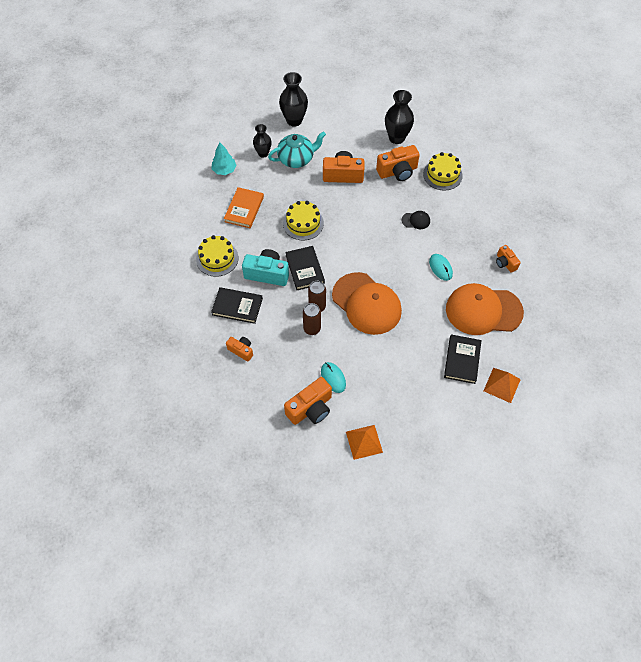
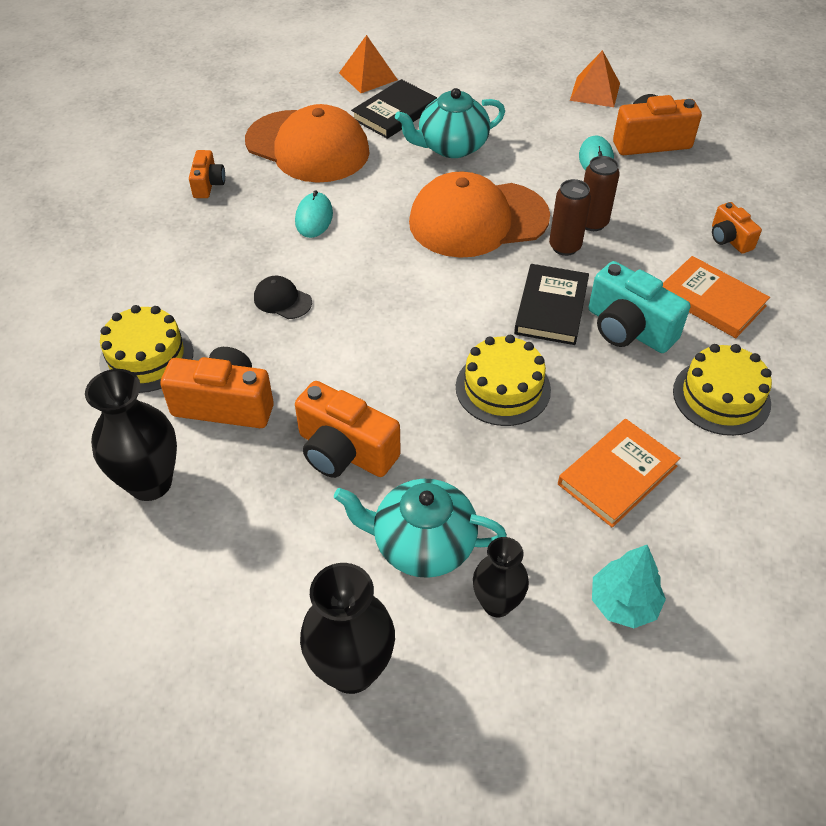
camera: 150 degrees left, 10 degrees down
black book [211,287,263,324] -> orange book [663,256,770,338]
orange cap [332,272,402,335] -> orange cap turned 90 degrees counterclockwise [409,171,550,258]
none -> turquoise teapot [395,88,505,158]

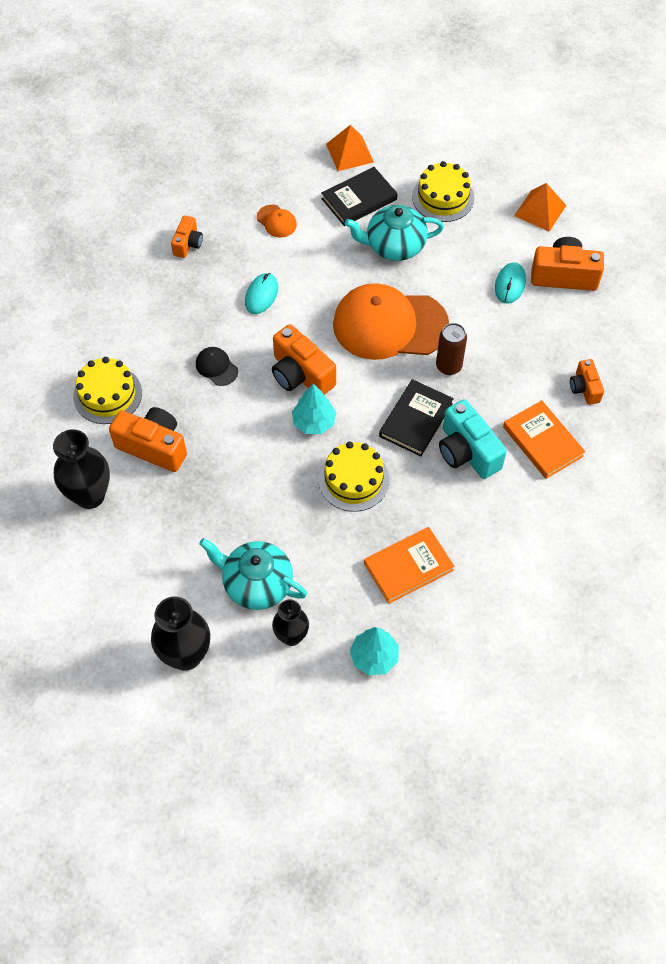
camera: 15 degrees right, 10 degrees up
orange cap [245,104,370,183] -> orange cap [257,205,297,238], size x0.40
orange camera [295,381,401,478] -> orange camera moved to [272,324,336,395]
brown can [584,156,620,231] -> none
yellow cake [673,344,772,436] -> yellow cake moved to [412,161,474,222]
none -> turquoise tree [292,384,336,434]

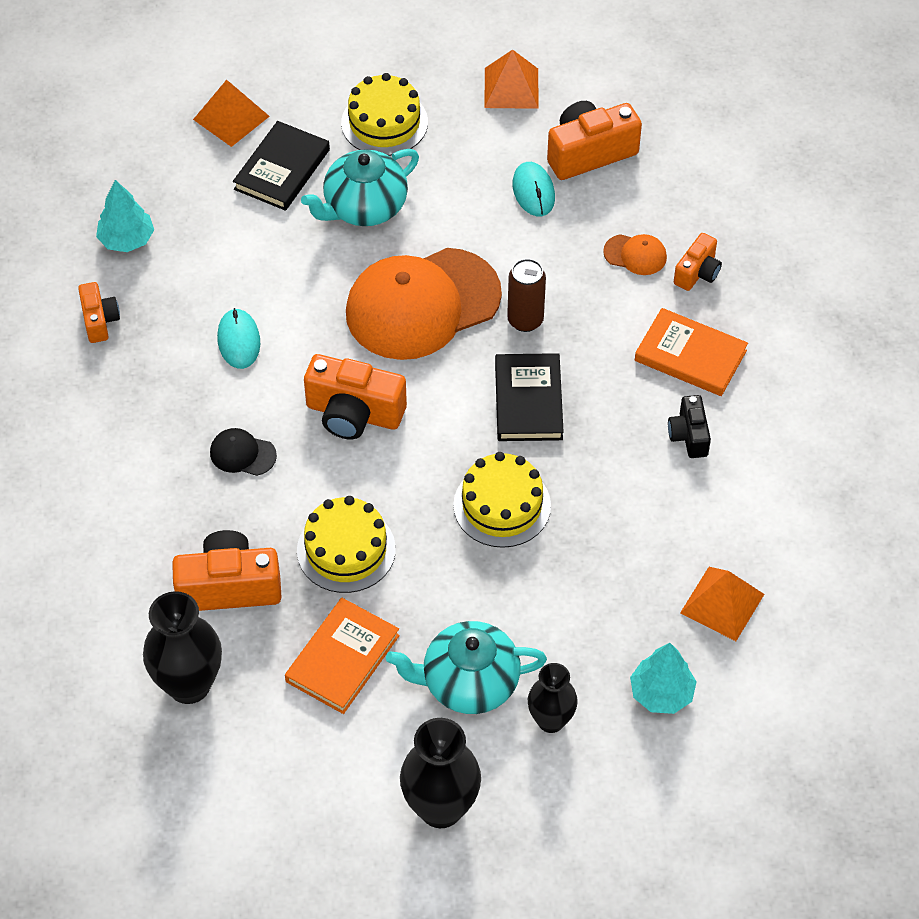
camera: 30 degrees left, 5 degrees down
yellow cake [73,357,142,424] -> yellow cake moved to [297,496,396,593]
orange cap [257,205,297,238] -> orange cap moved to [603,234,667,275]
turquoise tree [292,384,336,434] -> turquoise tree moved to [96,180,154,252]
orange book [364,527,454,604] -> orange book moved to [285,598,400,714]
turquoise camera [439,399,507,479] -> none
orange camera [570,359,604,405] -> orange camera turned 105 degrees counterclockwise [674,233,722,291]
none -> black camera [668,395,711,458]
none -> orange pyramid [680,567,764,641]

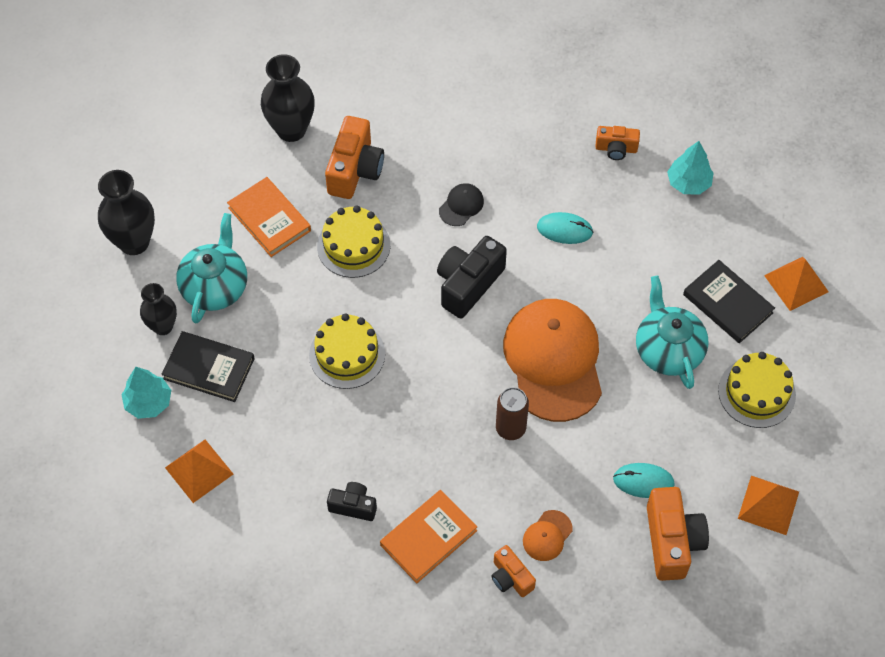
camera: 110 degrees right, 5 degrees up
orange camera [304,354,407,439] -> black camera [437,236,507,319]
black book [495,353,564,441] -> black book moved to [161,331,255,402]

